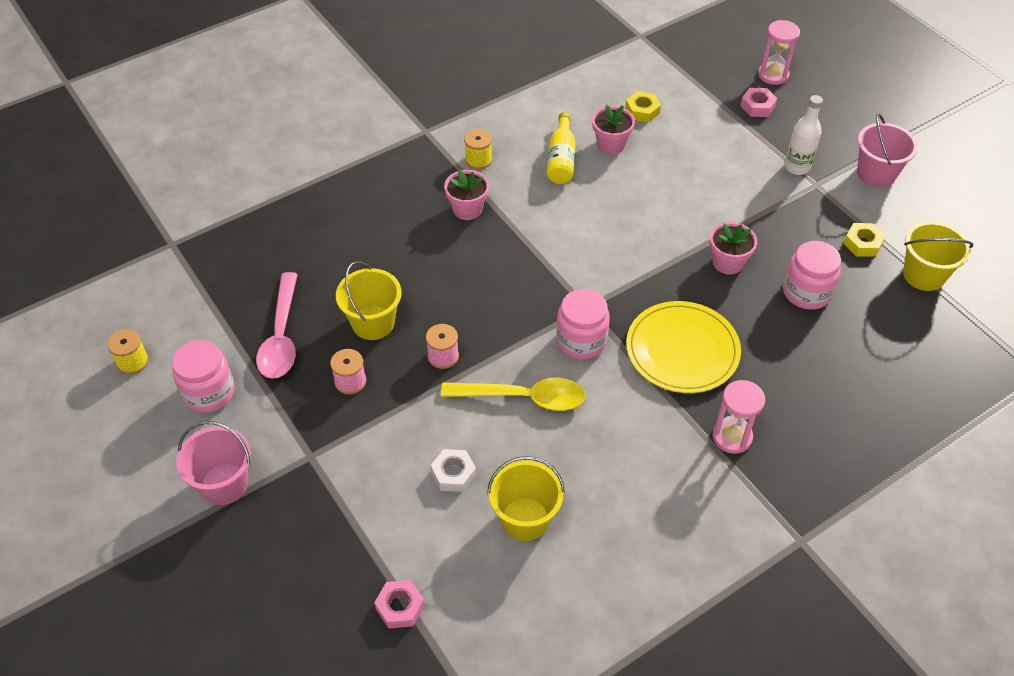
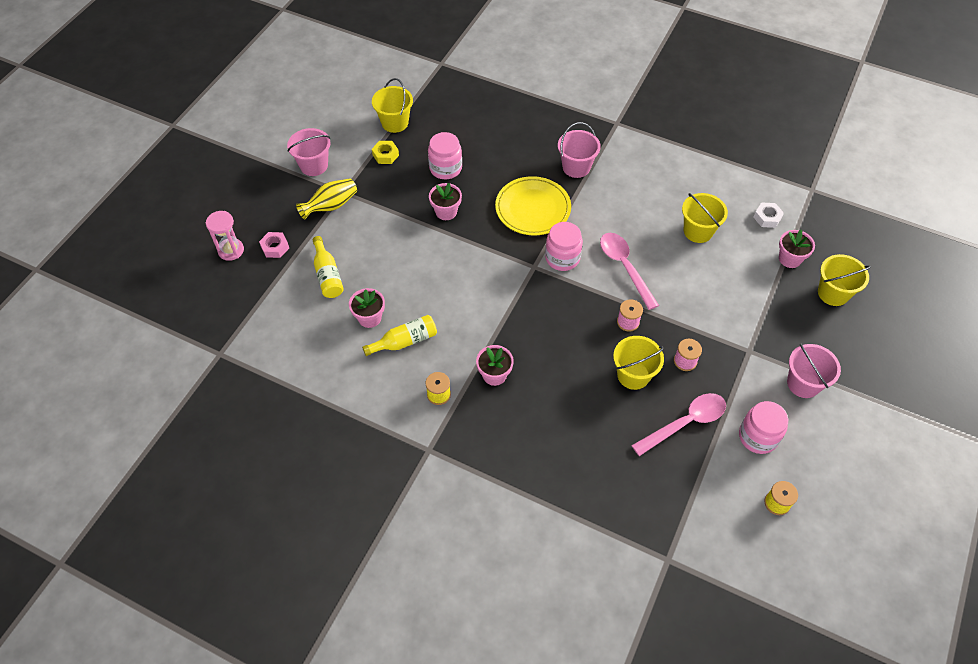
camera: 120 degrees left, 5 degrees up
pink nut [374,580,425,628] -> pink flower pot [779,230,815,268]
white nut [431,449,476,492] -> white nut moved to [753,202,784,228]
yellow spoon [441,378,585,411] -> pink spoon [600,233,659,310]
yellow nut [625,91,661,122] -> none
pink hourglass [712,380,765,454] -> pink bucket [558,122,601,178]
white bottle [784,95,823,175] -> yellow vase [296,179,357,219]
none -> yellow bottle [313,236,343,298]
none -> yellow bucket [818,254,871,306]

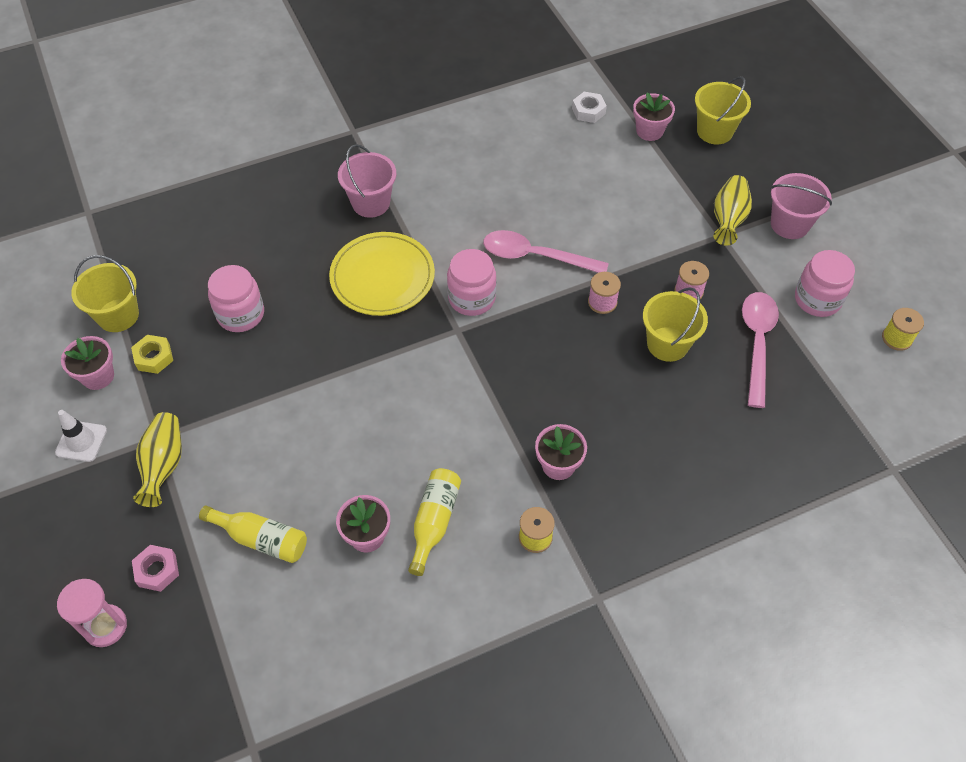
camera: 50 degrees left, 0 degrees up
pink bucket [287,128,330,176] -> white traffic cone [55,410,107,462]
pink flower pot [429,183,462,220] -> pink flower pot moved to [61,336,114,390]
yellow bucket [682,193,728,243] -> none
none -> yellow vase [714,175,752,245]

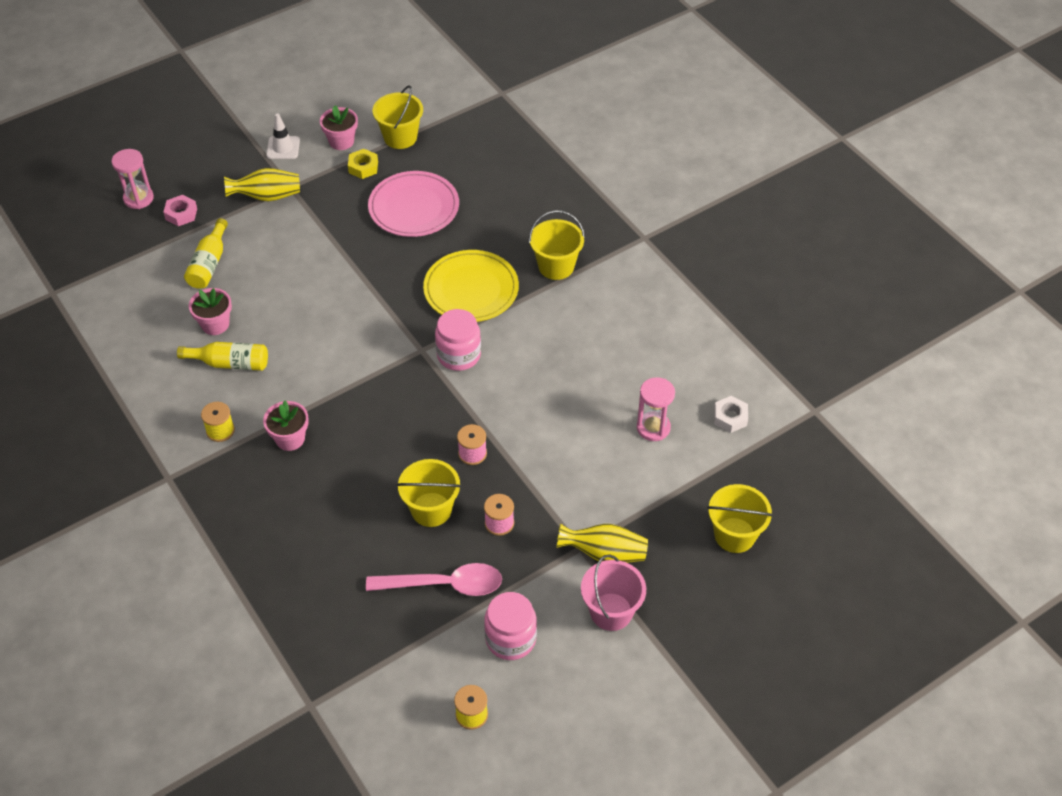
camera: 80 degrees right, 5 degrees down
pink jar [208,265,264,332] -> pink plate [368,171,459,237]
pink bucket [338,144,396,218] -> yellow bucket [529,210,585,280]
pink spoon [483,230,609,273] -> none
pink flower pot [633,92,675,141] -> none
none -> pink hourglass [637,377,675,441]

